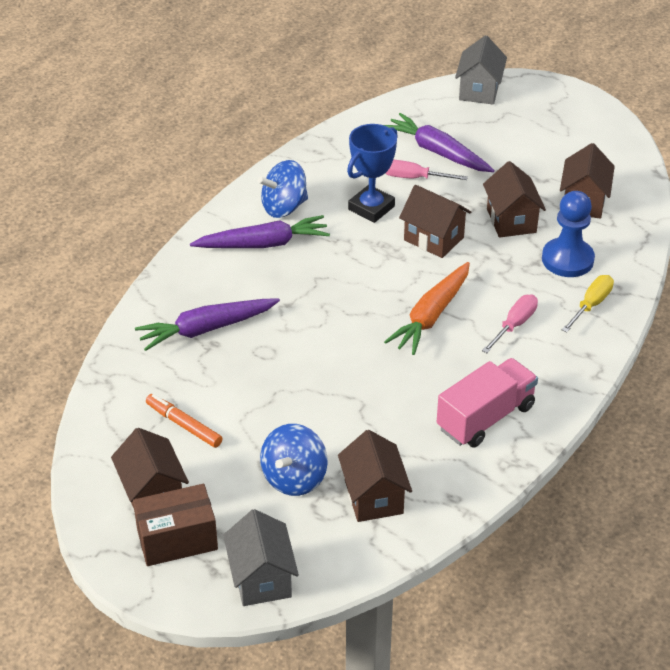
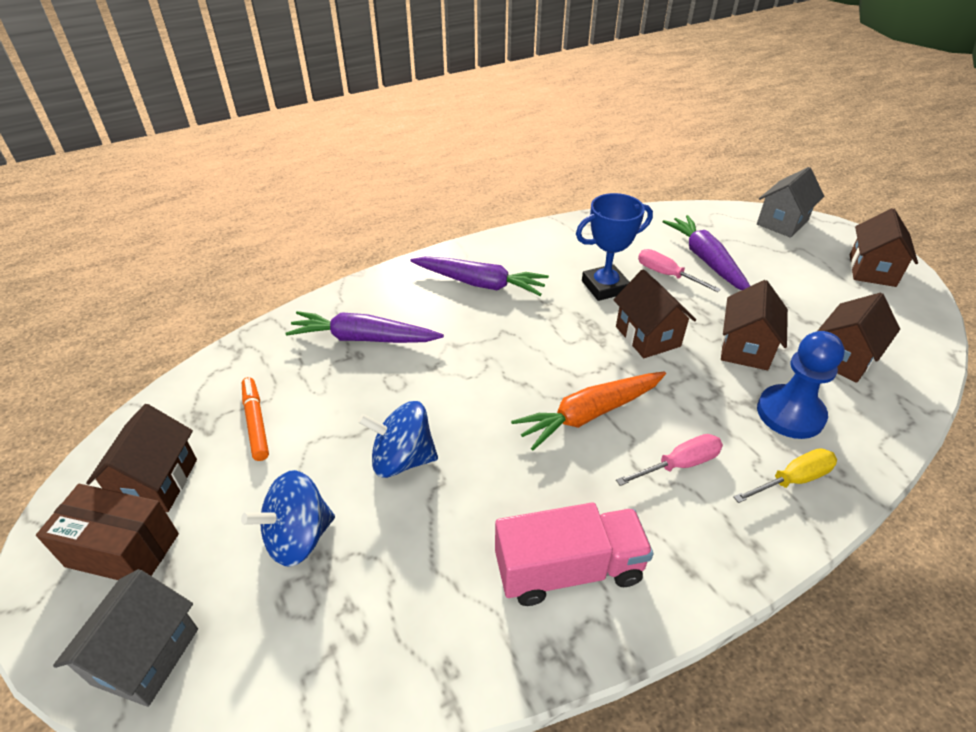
camera: 30 degrees right, 0 degrees up
blue spinning top [258,160,308,218] -> blue spinning top moved to [358,401,438,478]
brown house [338,430,412,522] -> brown house moved to [850,208,918,287]

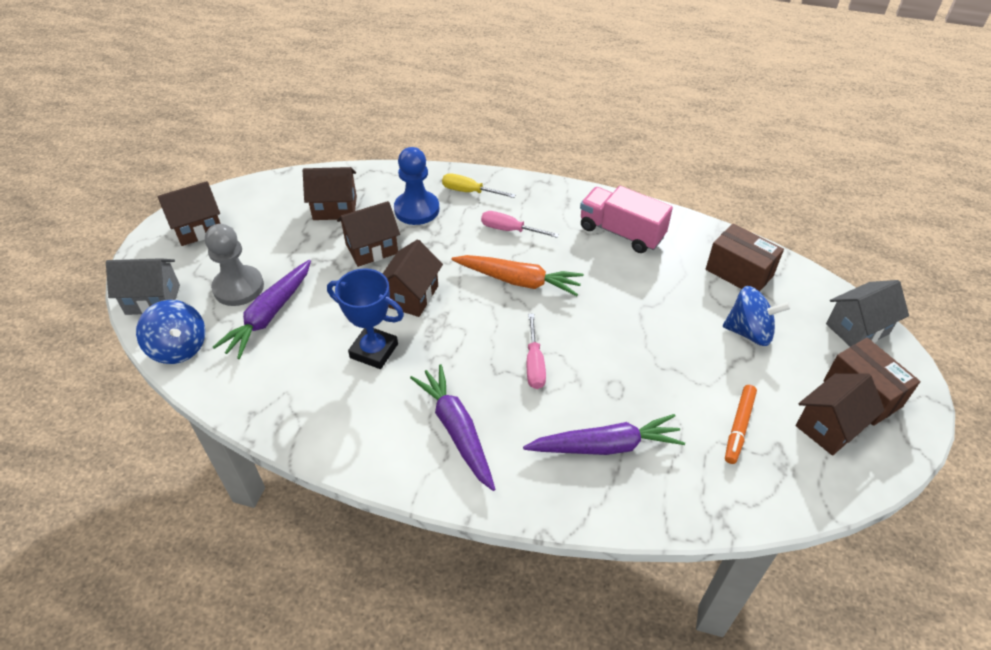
camera: 135 degrees left, 5 degrees up
purple carrot [285,311,444,343] -> purple carrot turned 60 degrees counterclockwise [523,414,685,455]
blue spinning top [358,401,438,478] -> blue spinning top moved to [136,300,205,364]
pink screwdriver [638,249,721,292] -> pink screwdriver moved to [527,314,546,389]
none -> grey pawn [205,224,264,306]
none -> brown box [706,224,784,292]

